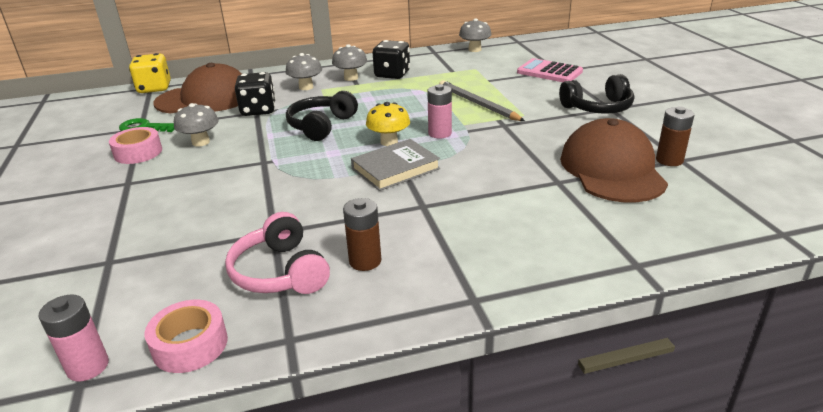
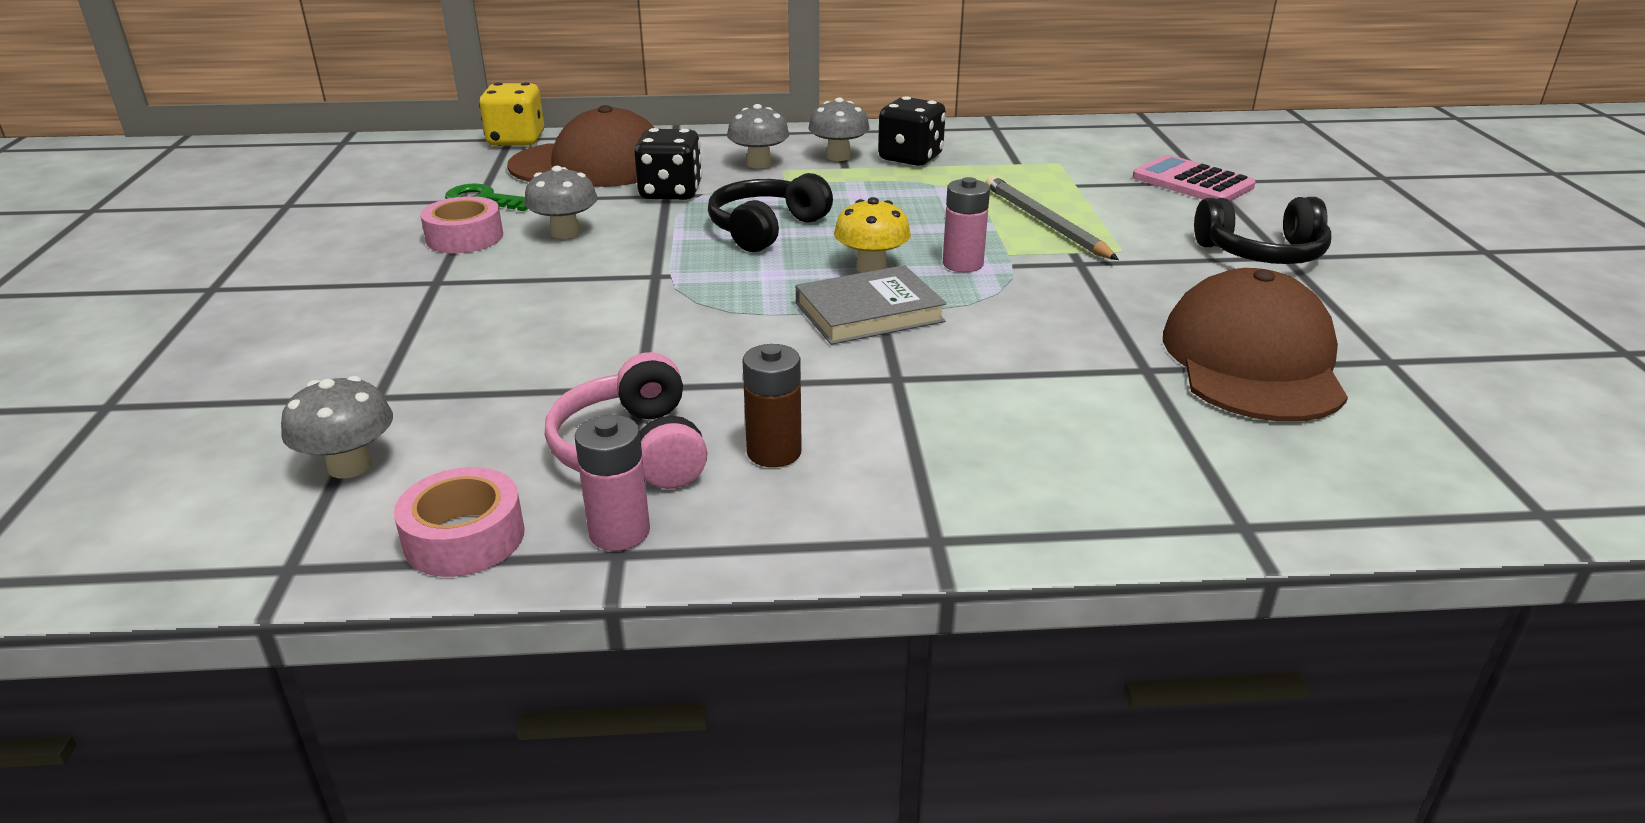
camera: 10 degrees right, 0 degrees up
pink battery [39,295,109,381] -> pink battery moved to [574,415,650,551]
grey mushroom [459,18,491,52] -> grey mushroom moved to [281,376,393,478]
brown battery [656,107,694,166] -> none

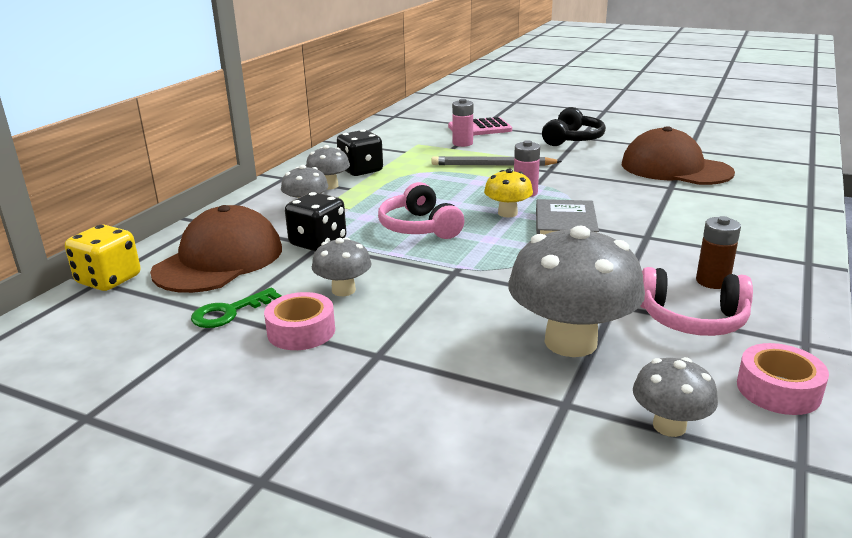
camera: 60 degrees left, 5 degrees down
pink battery [574,415,650,551] -> pink battery moved to [452,99,473,147]
black headphones [708,173,833,252] -> pink headphones [378,182,464,239]
none -> grey mushroom [508,226,645,357]

